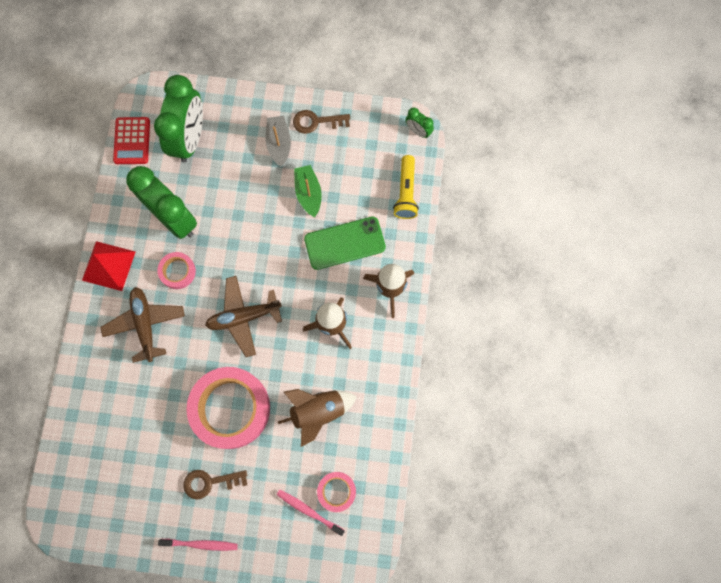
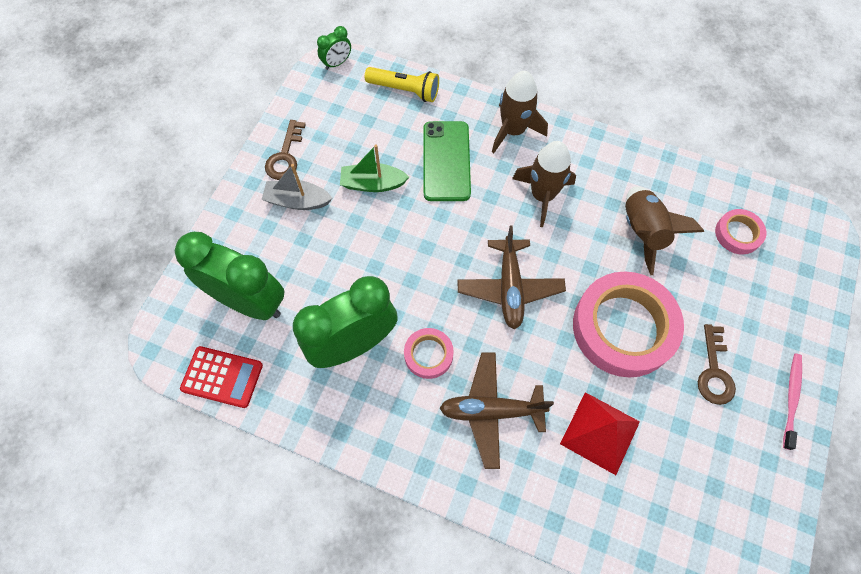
camera: 75 degrees left, 10 degrees down
red pyramid [82,241,136,291] -> red pyramid moved to [560,392,640,475]
pink toothbrush [277,490,345,536] -> none

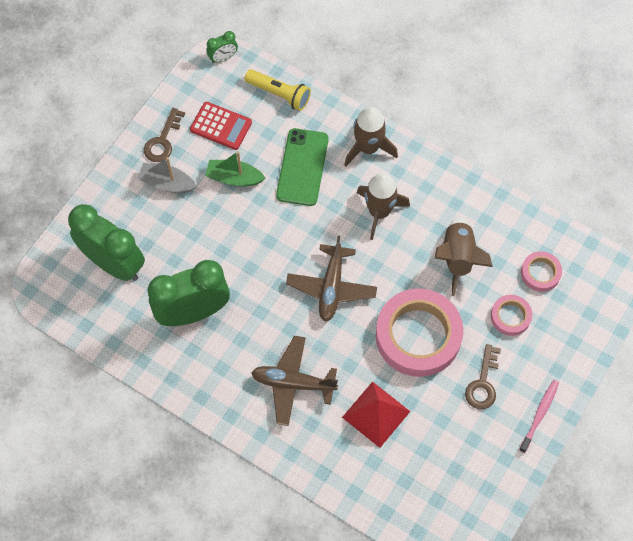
camera: 10 degrees right, 0 degrees up
red calculator [180,346,263,408] -> red calculator moved to [190,102,252,150]
pink tape [404,328,454,379] -> pink tape moved to [491,295,532,336]

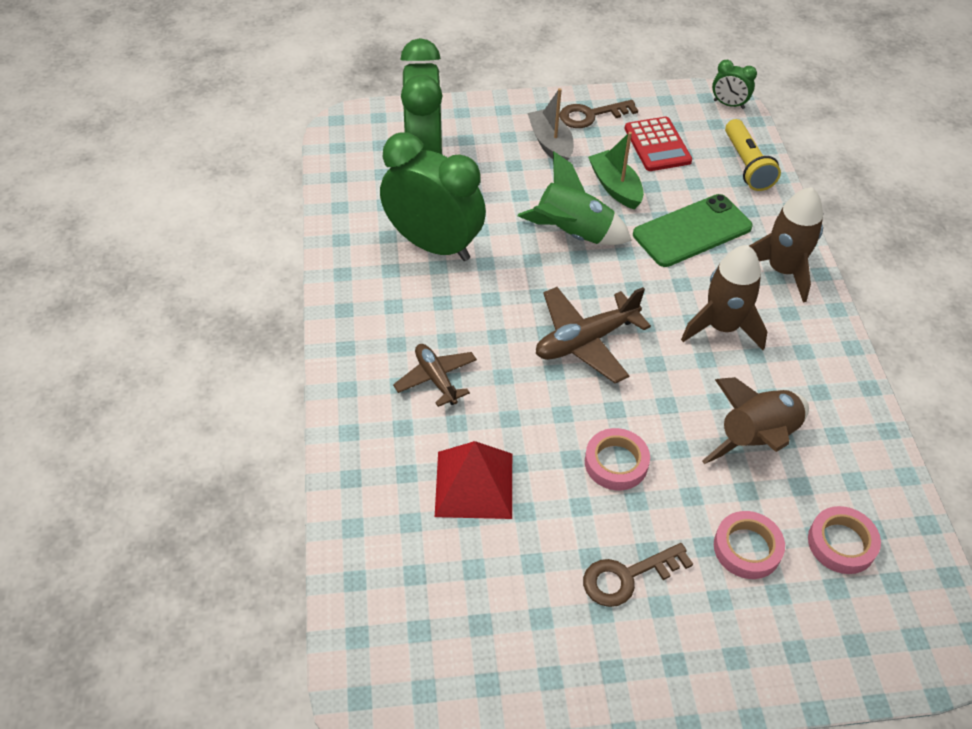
camera: 50 degrees right, 15 degrees down
brown plane [251,336,338,426] -> brown plane [393,344,477,407], size x0.65
pink tape [376,289,463,377] -> pink tape [585,428,650,490], size x0.47
pink toothbrush [519,380,559,453] -> none
none -> green rocket [518,151,632,245]

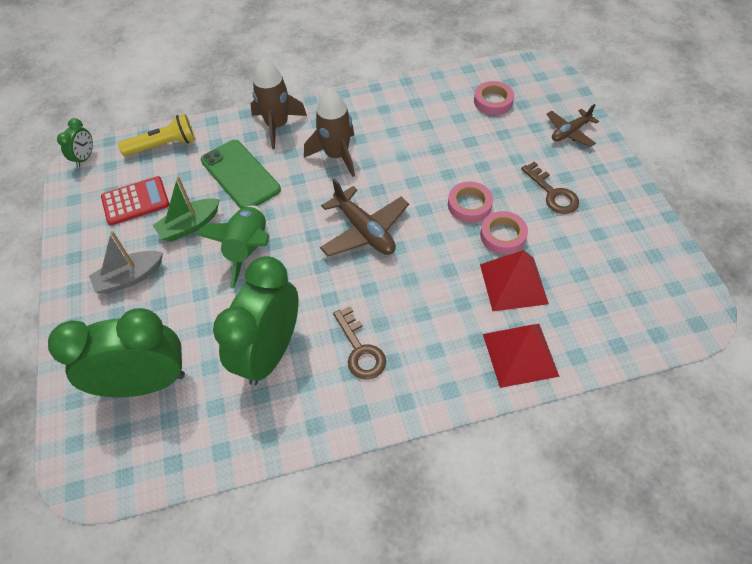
camera: 95 degrees left, 5 degrees up
brown plane [393,344,477,407] -> brown plane moved to [547,104,599,147]
brown key [559,100,638,128] -> brown key moved to [333,306,386,379]
brown rocket [702,377,809,464] -> none
pink tape [714,511,785,579] -> pink tape moved to [480,211,528,254]
none -> red pyramid [483,324,560,388]

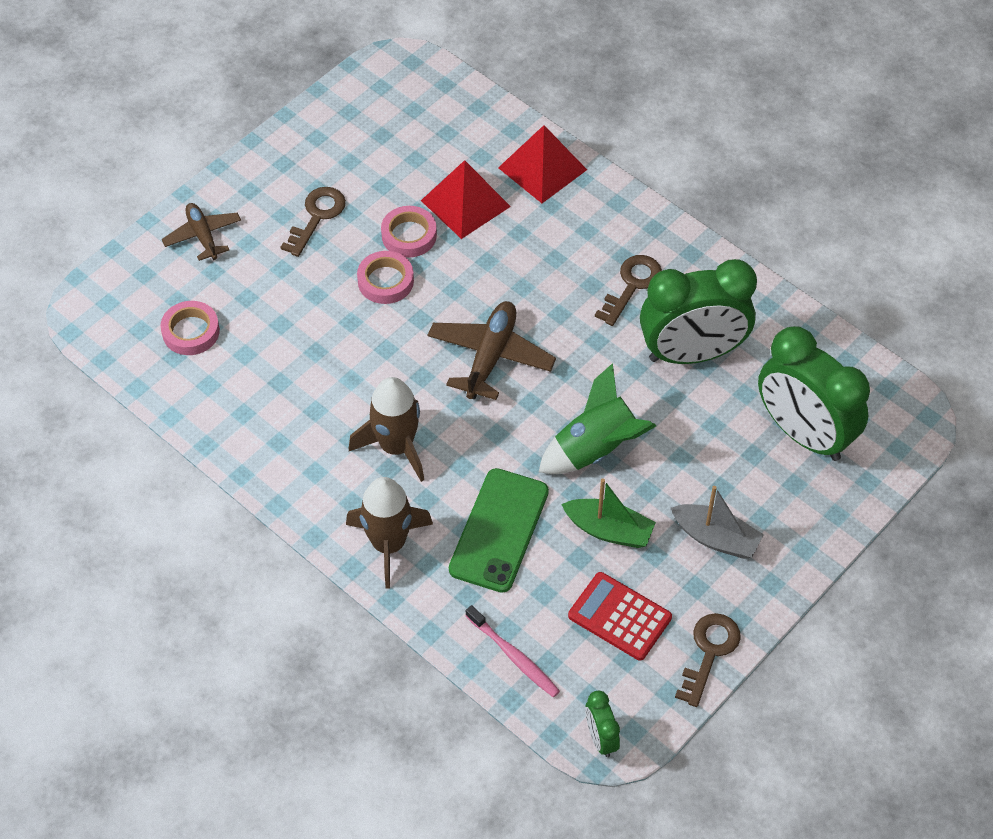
camera: 125 degrees left, 0 degrees up
green clock [57,118,93,167] -> green clock turned 90 degrees counterclockwise [585,691,620,757]
yellow flashlight [118,114,196,156] -> pink toothbrush [466,605,560,697]
brown plane [547,104,599,147] -> brown plane turned 135 degrees counterclockwise [162,203,241,261]
none -> brown key [675,613,741,707]

